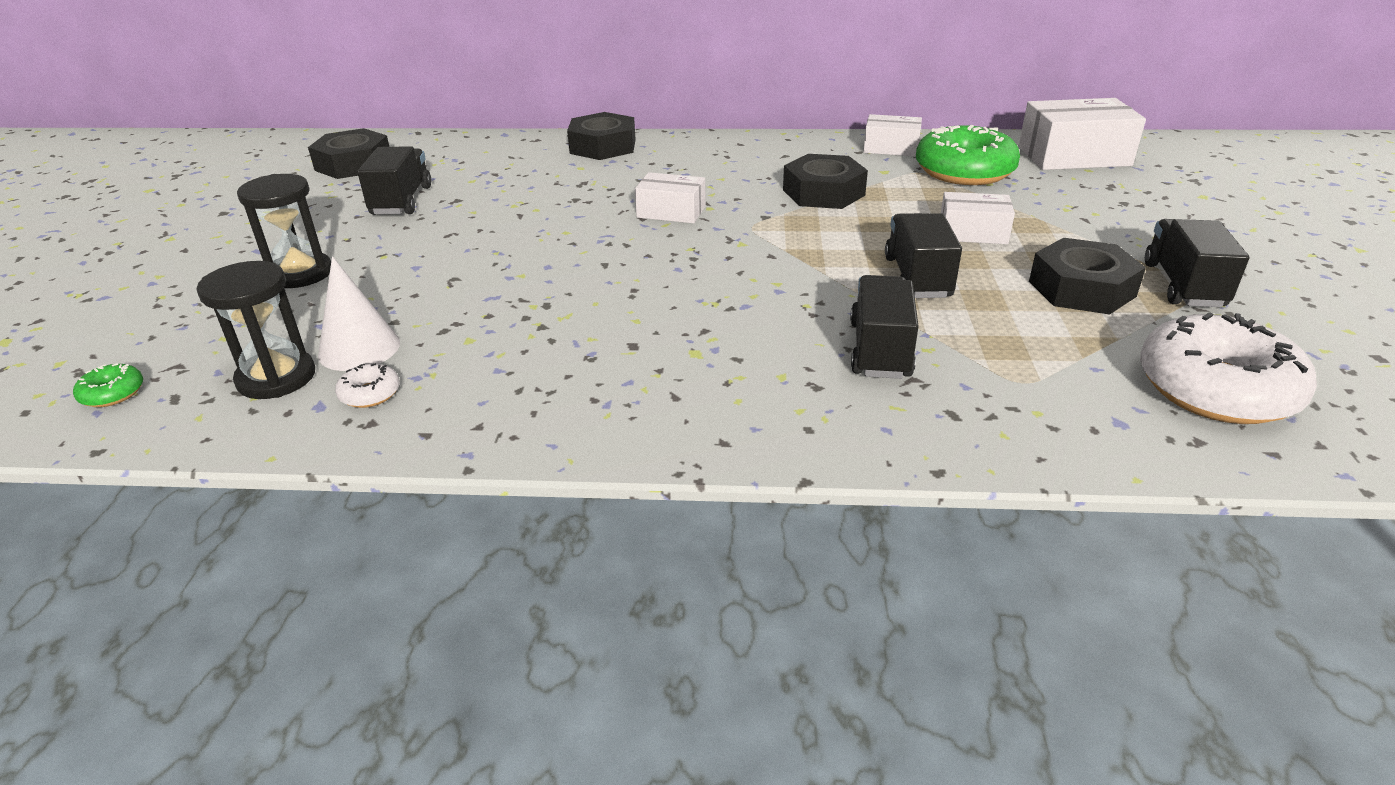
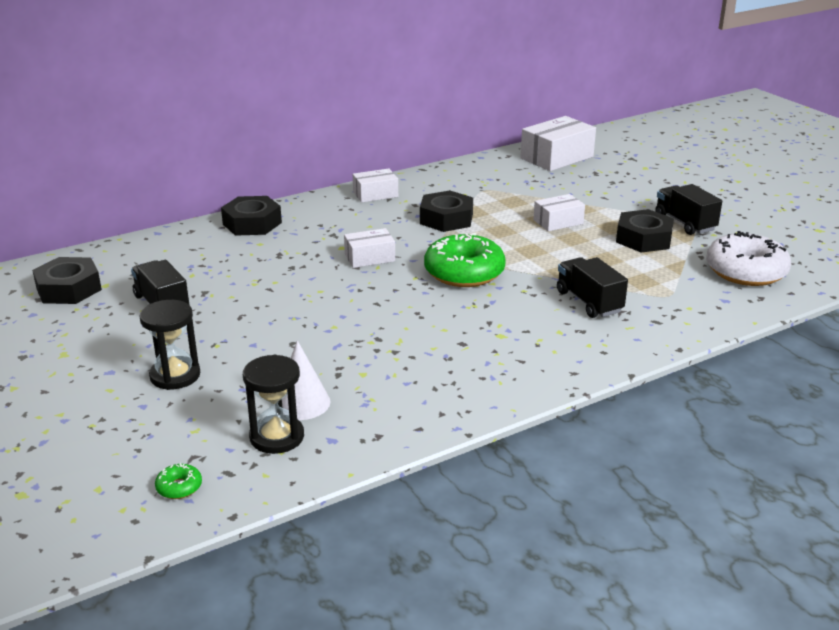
camera: 35 degrees left, 5 degrees down
white donut [335,363,400,408] -> none
white box [864,114,922,156] -> white box moved to [353,168,398,203]
black truck [885,213,962,298] -> none
green donut [916,125,1020,185] -> green donut moved to [424,233,506,287]

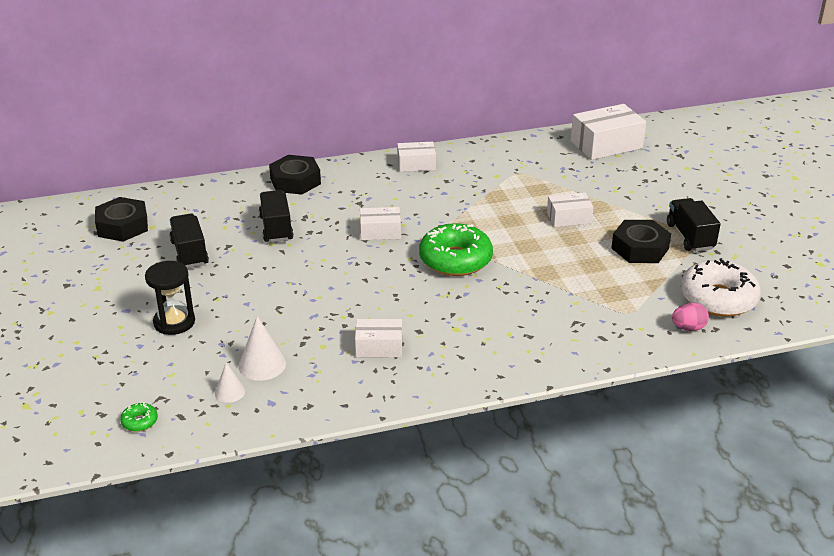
camera: 15 degrees right, 5 degrees up
black hourglass [243,355,304,454] -> white cone [215,363,245,403]
black nut [420,190,473,232] -> none
black truck [557,257,628,318] -> black truck moved to [259,190,294,242]
none -> white box [355,319,402,357]
none -> pink egg [672,303,709,331]

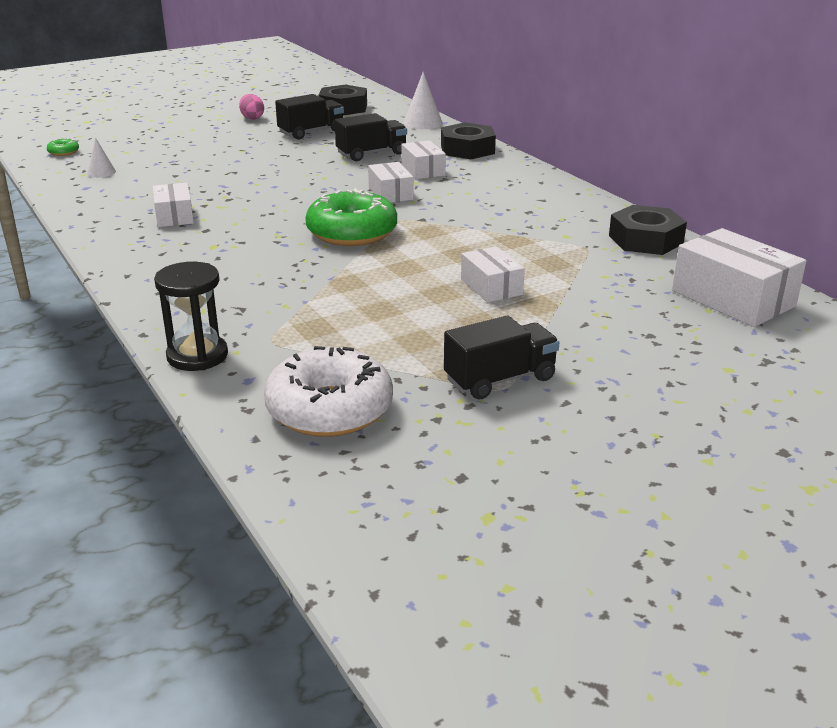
camera: 75 degrees right, 5 degrees down
black hourglass [145,261,195,335] -> black hourglass moved to [154,262,228,371]
white cone [238,316,286,381] -> white cone moved to [403,72,443,129]
white box [397,142,436,172] -> white box moved to [401,140,446,179]
black nut [611,220,671,263] -> black nut moved to [609,205,687,255]
pink egg [672,303,709,331] -> pink egg moved to [239,94,264,120]

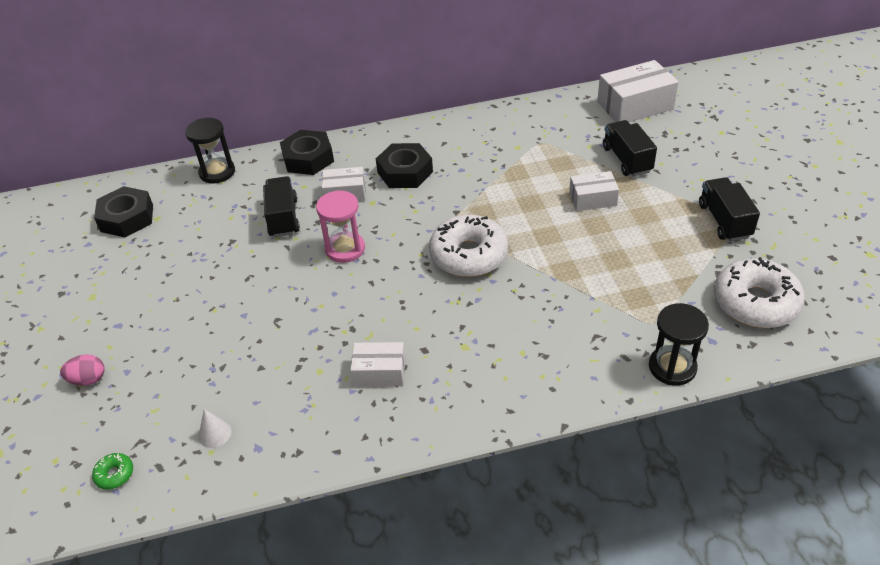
camera: 70 degrees left, 15 degrees up
pink egg [239,94,264,120] -> pink egg moved to [60,354,105,386]
black truck [275,94,344,140] -> black truck moved to [603,120,657,177]
green donut [305,188,397,246] -> white donut [429,215,508,277]
white box [368,162,413,203] -> none
white cone [403,72,443,129] -> black hourglass [185,118,235,184]
black nut [609,205,687,255] -> black nut moved to [376,143,433,188]
none -> pink hourglass [316,190,365,263]

